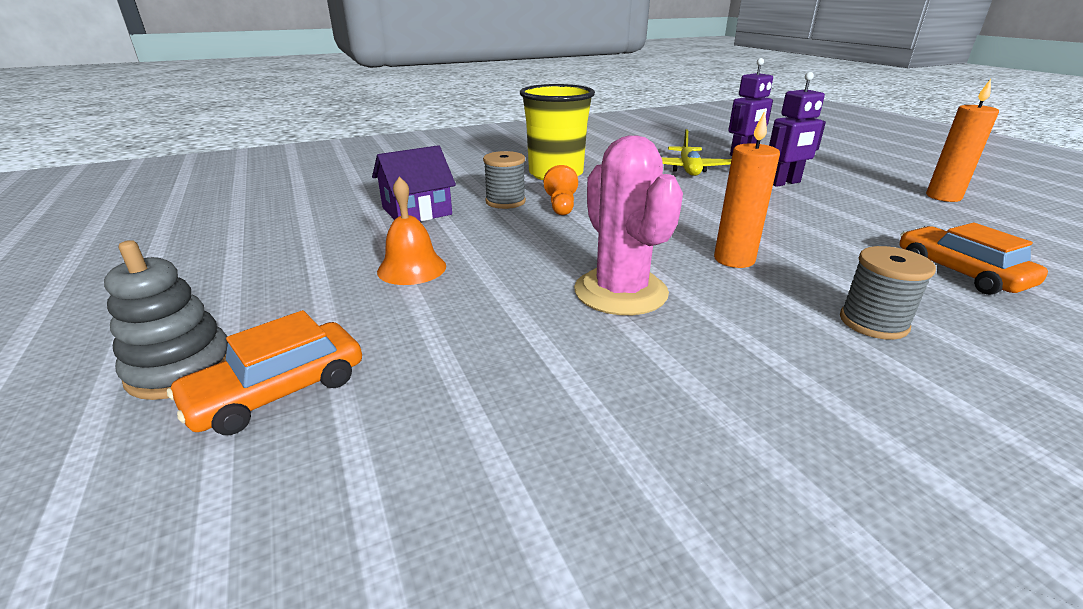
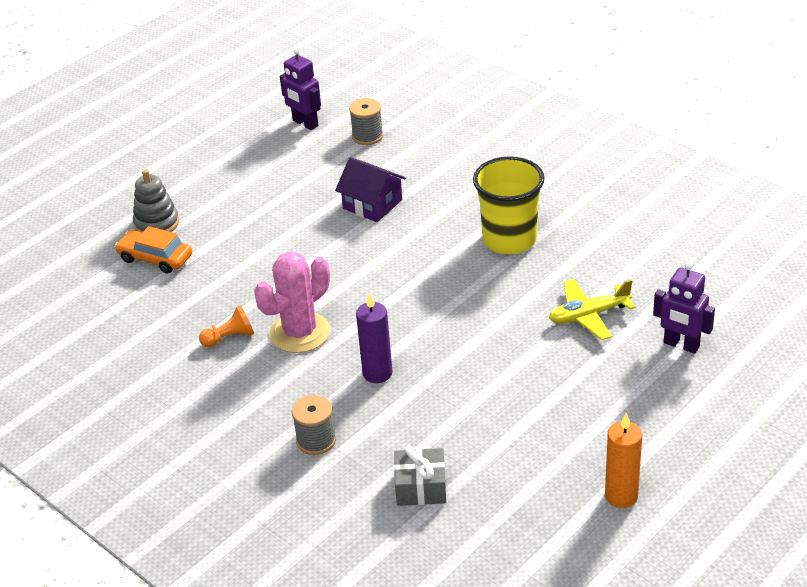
camera: 70 degrees right, 10 degrees up
orange bell [377,177,446,285] -> none
grey spool [483,151,526,209] -> grey spool moved to [349,98,383,145]
orange pawn [544,165,578,215] -> orange pawn moved to [199,305,254,347]
orange candle [714,111,780,268] -> purple candle [356,292,393,383]
purple robot [769,72,826,187] -> purple robot moved to [280,48,321,130]
orange car [900,222,1048,295] -> grey gift [394,445,446,506]

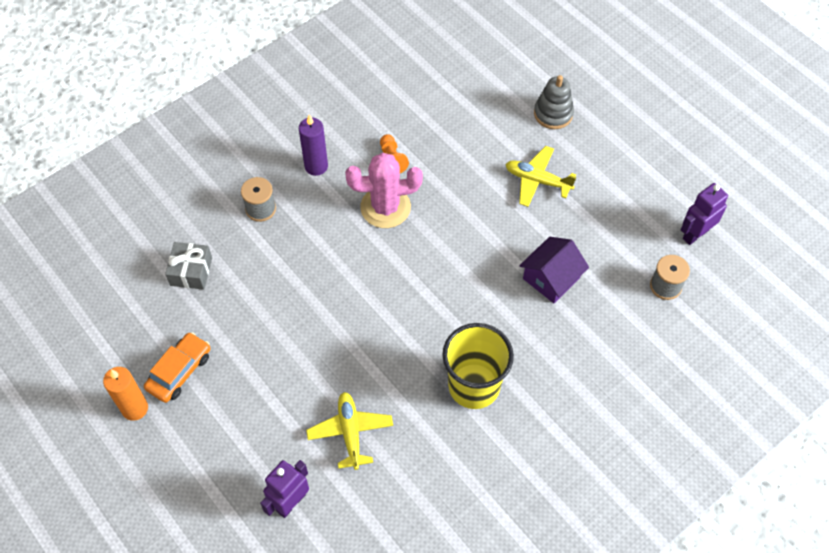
camera: 95 degrees right, 20 degrees up
orange car [115,226,192,274] -> orange car moved to [144,332,211,403]
pink cactus [254,251,330,353] -> pink cactus turned 60 degrees counterclockwise [345,152,423,228]
purple candle [356,292,393,383] -> purple candle moved to [299,115,328,176]
none -> yellow plane [505,146,577,207]

